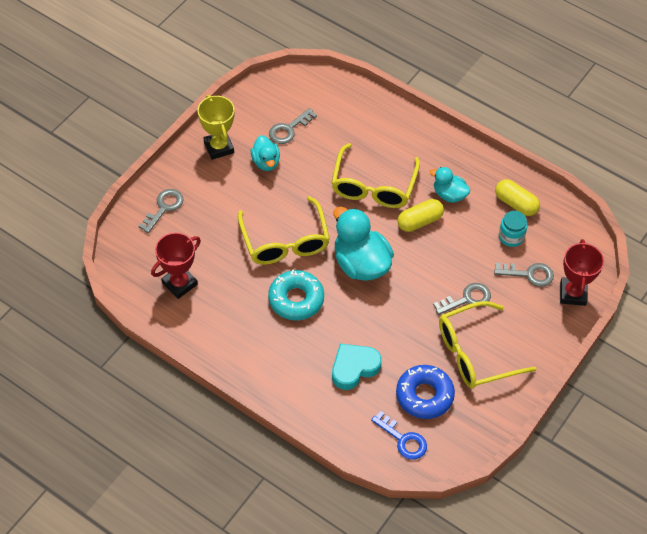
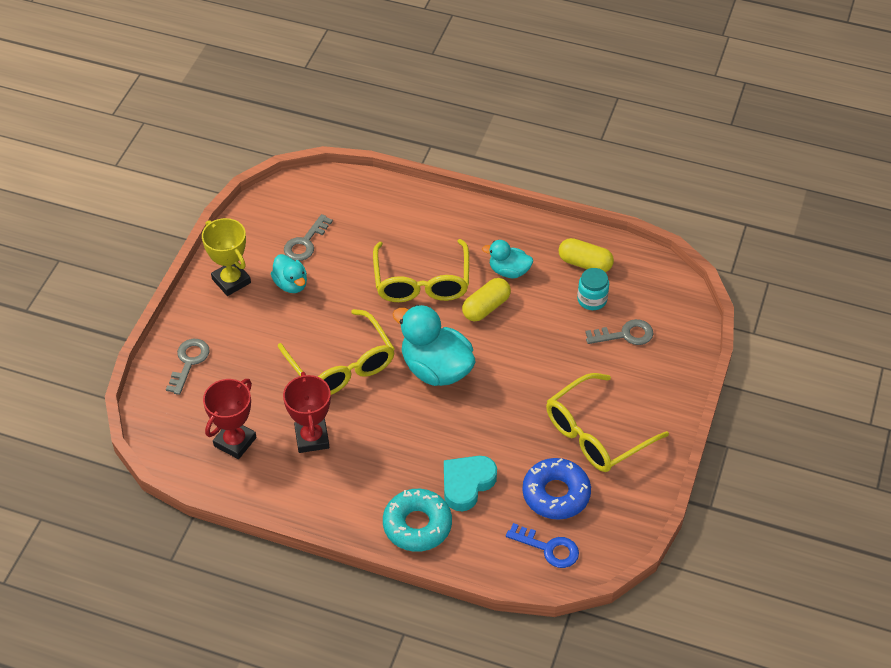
camera: 15 degrees left, 5 degrees down
turquoise donut [268,270,324,320] -> turquoise donut moved to [383,489,452,552]
grey key [433,283,491,315] -> none
red trophy [560,239,604,306] -> red trophy moved to [283,372,331,453]

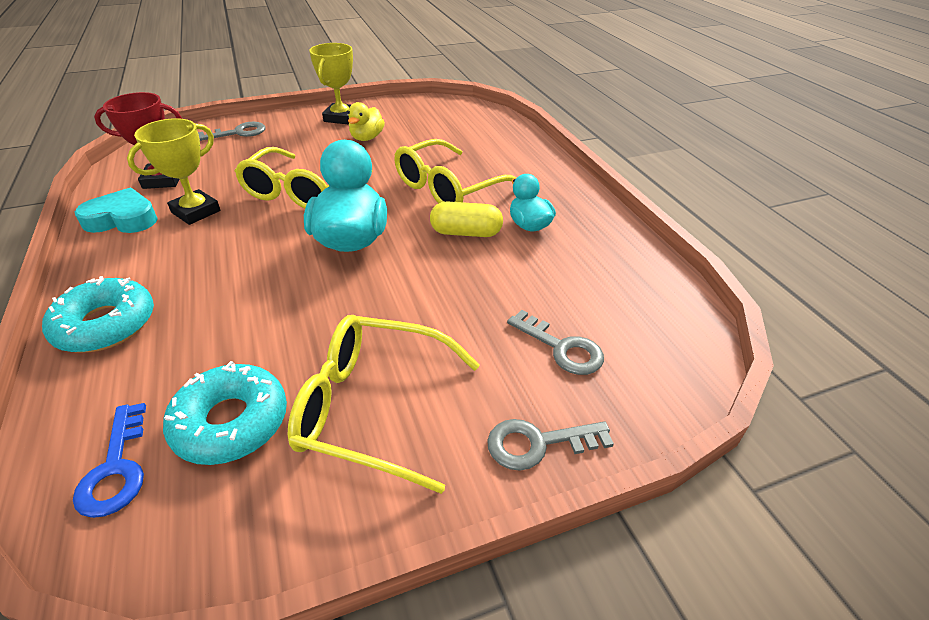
camera: 50 degrees right, 10 degrees down
turquoise duck [271,254,307,293] -> yellow duck [348,102,385,141]
red trophy [283,372,331,453] -> yellow trophy [127,118,220,225]
grey key [284,214,333,261] -> grey key moved to [487,419,614,471]
turquoise heart [444,456,497,511] -> turquoise heart moved to [75,188,158,233]
blue donut [522,458,591,520] -> turquoise donut [163,361,287,465]
yellow capsule [558,238,614,272] -> none
turquoise jar [577,268,609,310] -> none

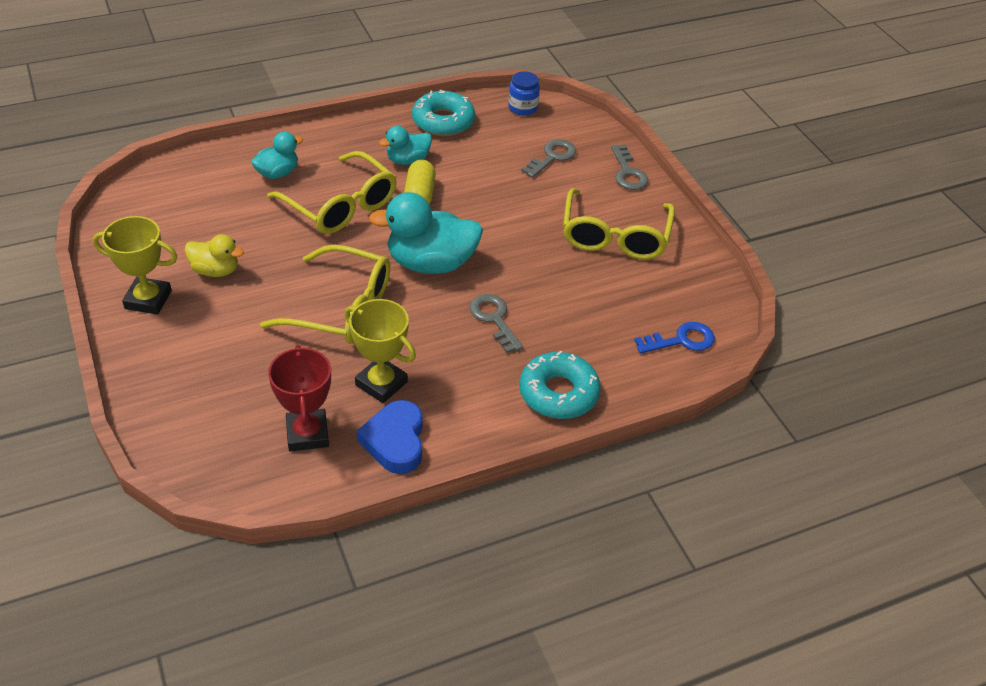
camera: 95 degrees left, 5 degrees up
turquoise heart [75,188,158,233] -> blue heart [357,400,422,474]
turquoise donut [163,361,287,465] -> turquoise donut moved to [412,90,475,136]
grey key [198,122,265,141] -> grey key moved to [469,294,523,354]
none -> turquoise duck [251,132,303,179]
none -> blue jar [508,71,540,116]

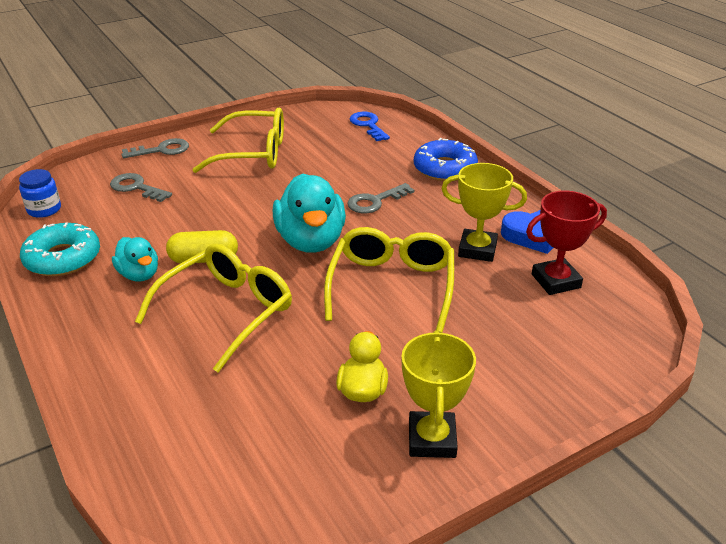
camera: 95 degrees left, 10 degrees down
turquoise duck [251,132,303,179] -> none
yellow trophy [345,299,416,403] -> yellow trophy turned 75 degrees clockwise [441,163,527,262]
turquoise donut [519,351,601,419] -> blue donut [414,138,478,181]

